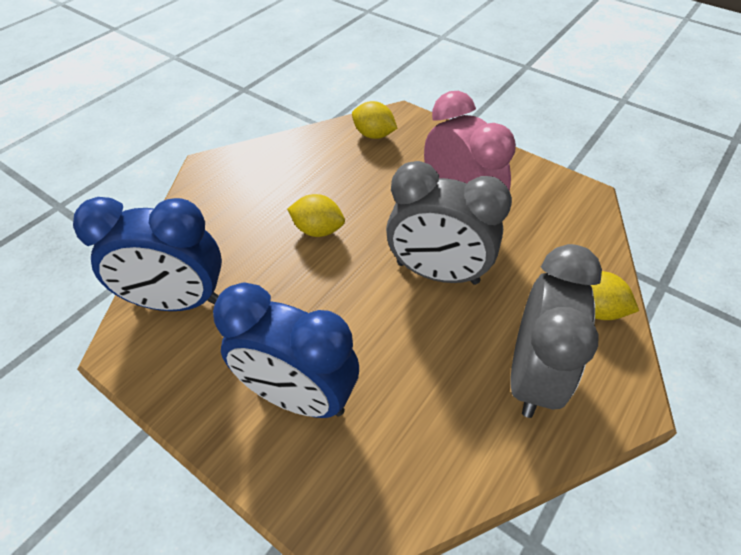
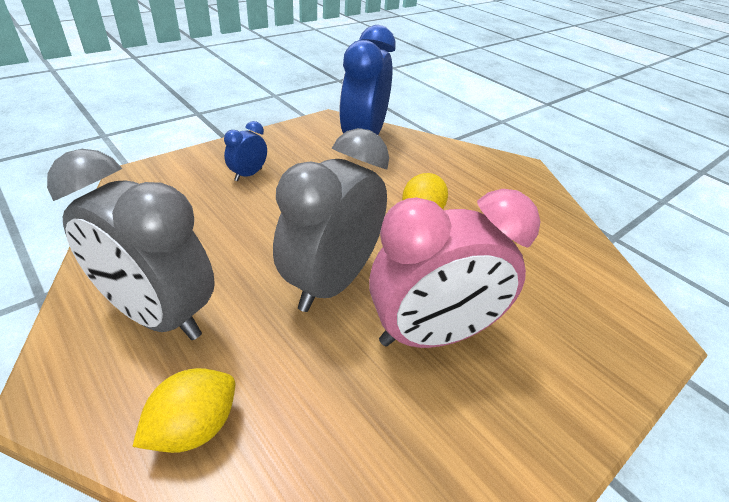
camera: 100 degrees right, 10 degrees down
blue clock [213,282,359,418] -> blue clock [224,121,267,181], size x0.45
yellow lemon [352,101,397,139] -> none

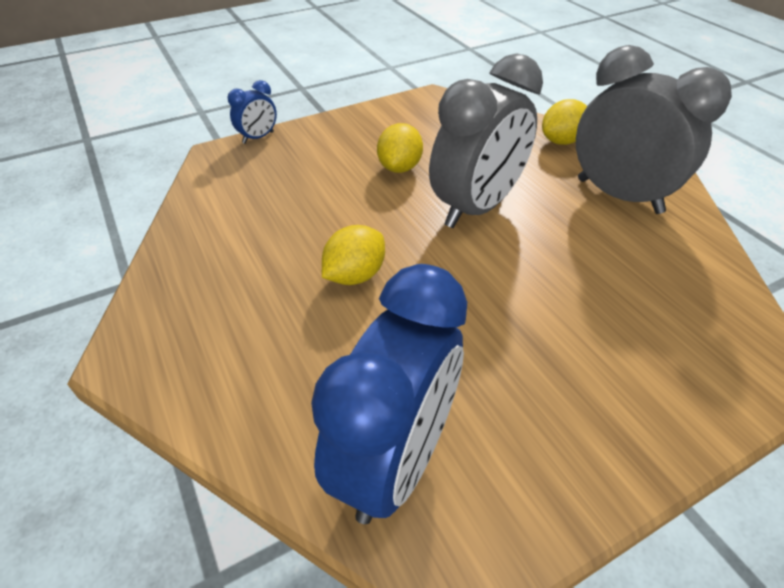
camera: 165 degrees left, 5 degrees up
blue clock [224,121,267,181] -> blue clock moved to [228,80,277,144]
pink clock [369,189,541,348] -> yellow lemon [377,123,423,173]

